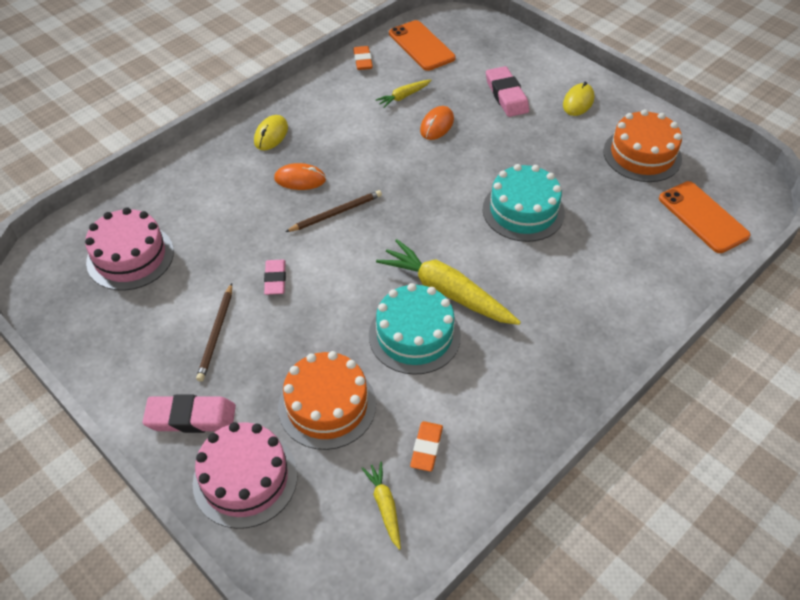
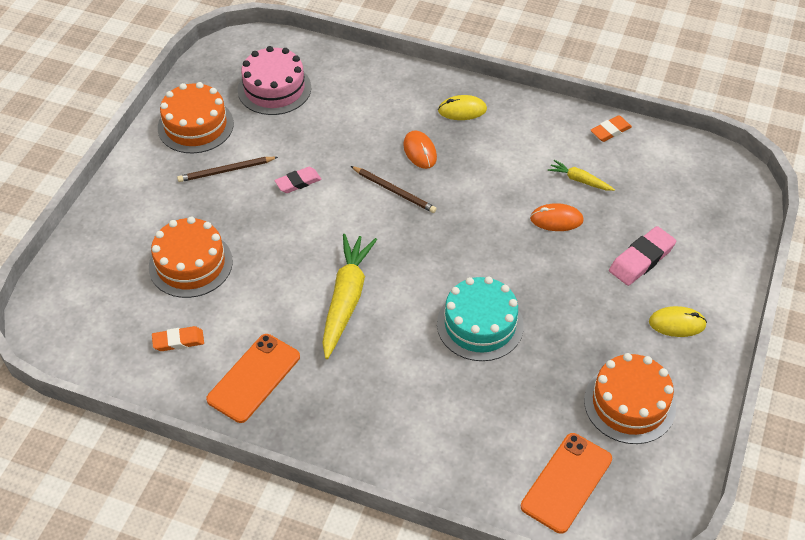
camera: 65 degrees right, 0 degrees up
pink eraser [143,395,236,433] -> none
pink cake [193,422,298,529] -> none
yellow carrot [361,462,401,550] -> none
turquoise cake [369,283,461,375] -> none
orange phone [389,20,456,71] -> orange phone moved to [206,334,300,423]
none -> orange cake [158,82,234,153]

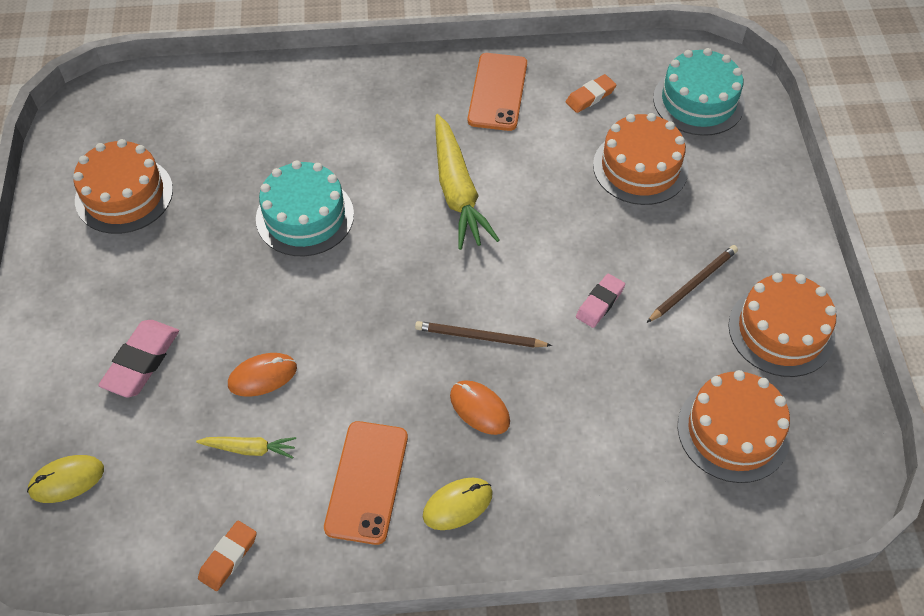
camera: 155 degrees right, 5 degrees up
pink cake [238,46,311,115] -> orange cake [678,370,790,483]
orange phone [521,433,612,534] -> orange phone moved to [324,421,408,545]
yellow mouse [649,306,707,337] -> yellow mouse moved to [27,455,104,503]
none -> turquoise cake [653,48,745,136]

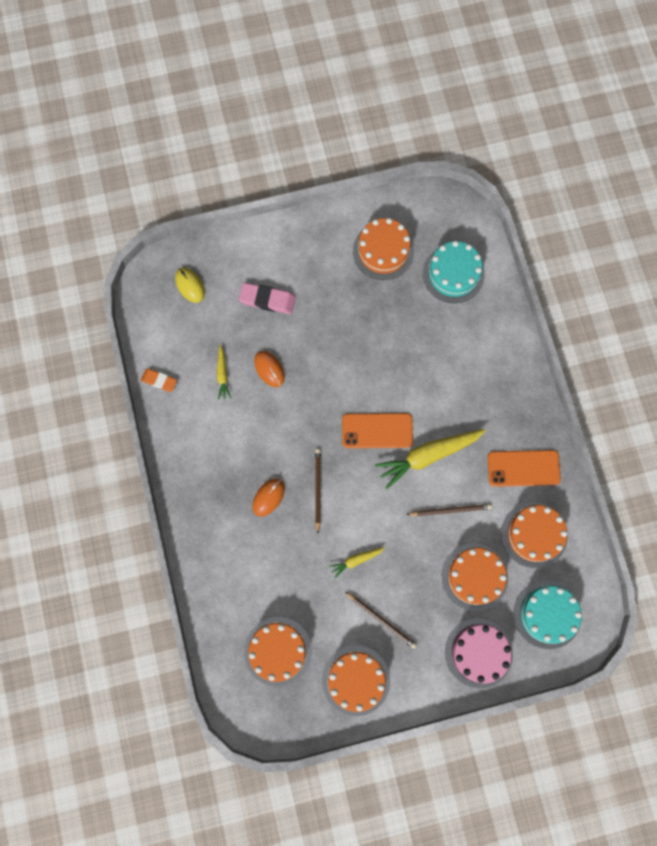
camera: 80 degrees right, 20 degrees up
turquoise cake [256,160,354,256] -> turquoise cake moved to [423,241,485,303]
orange phone [324,421,408,545] -> orange phone moved to [342,413,413,448]
yellow mouse [423,478,493,530] -> none
orange eraser [566,74,617,113] -> orange cake [501,502,567,568]
pink eraser [576,274,625,328] -> yellow carrot [329,547,385,578]
none -> brown pencil [406,504,492,516]
none -> pink cake [445,618,513,688]

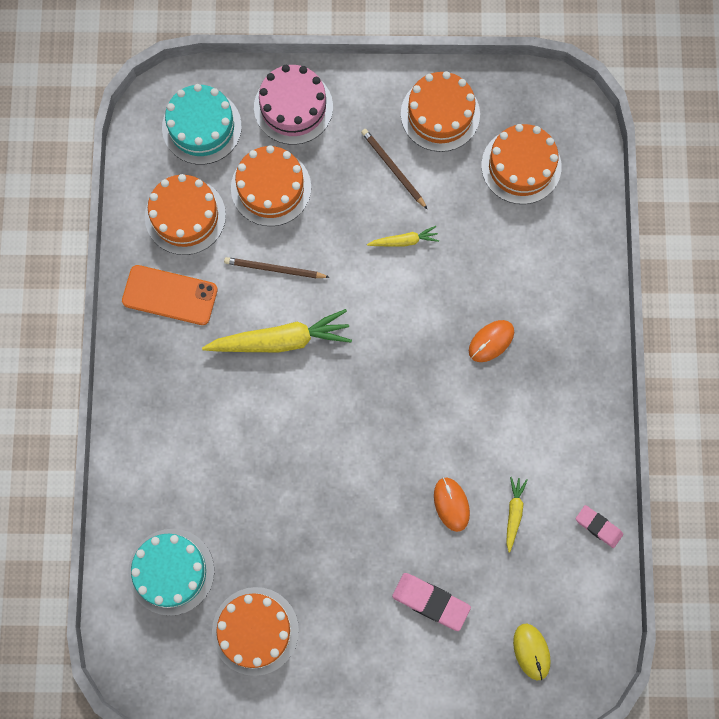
camera: 165 degrees left, 0 degrees up
orange eraser [141,369,177,392] -> pink eraser [576,505,623,548]
brown pencil [315,449,321,533] -> none
orange phone [342,413,413,448] -> none

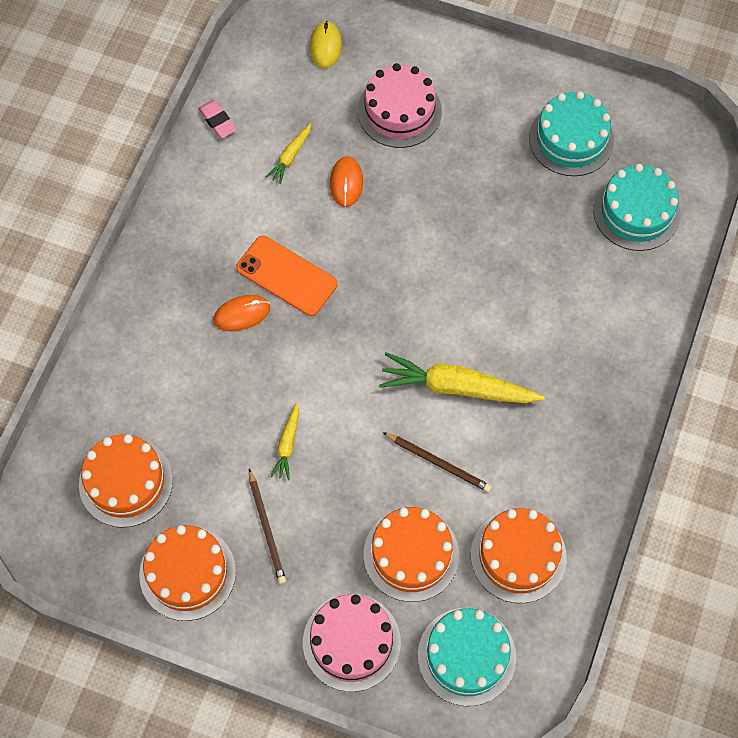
camera: 160 degrees left, 10 degrees down
orange phone [122,265,218,325] -> orange phone moved to [236,236,338,316]
orange cake [212,587,299,676] -> turquoise cake [529,91,614,176]
yellow carrot [367,226,439,247] -> yellow carrot turned 90 degrees counterclockwise [270,402,299,480]
pink eraser [392,573,471,631] -> pink cake [358,63,442,148]

